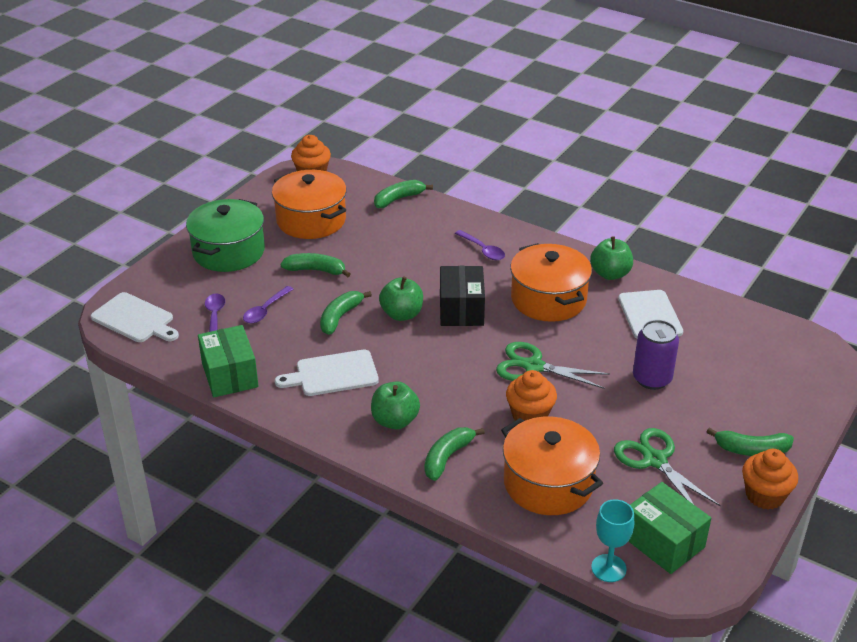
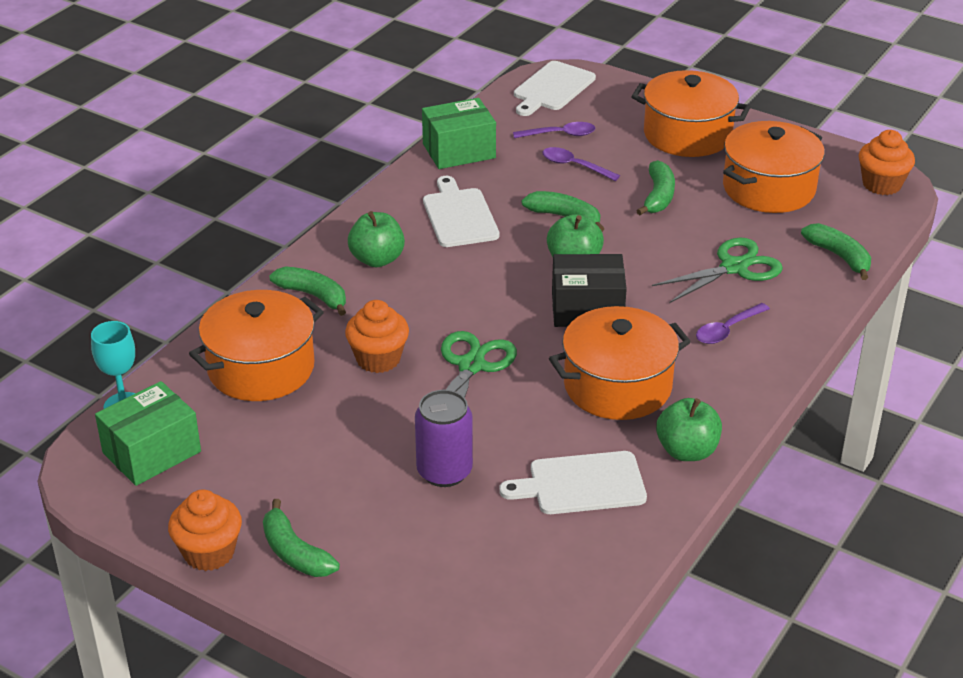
camera: 90 degrees right, 0 degrees up
green pot [186,199,265,272] -> orange pot [631,70,751,157]
green scissors [614,428,721,507] -> green scissors moved to [652,238,783,303]
green banana [706,427,794,456] -> green banana turned 45 degrees counterclockwise [263,499,340,577]

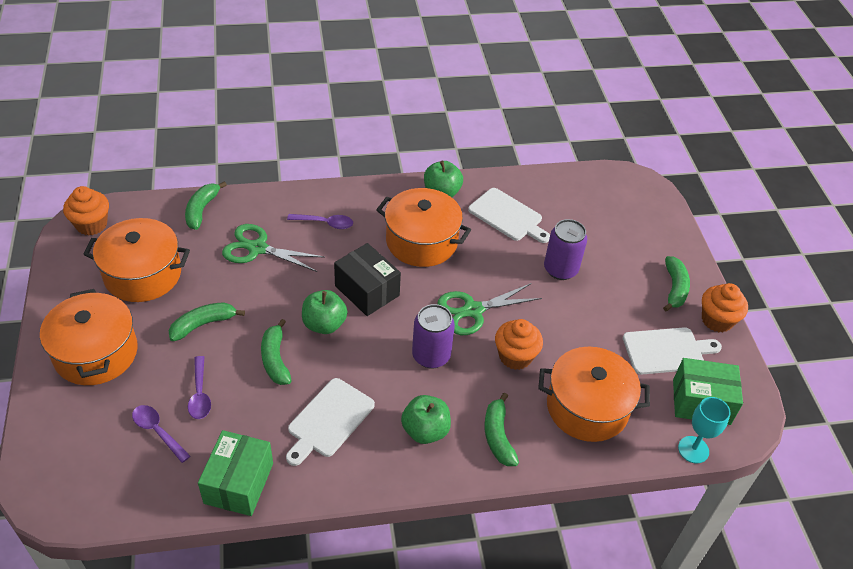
camera: 135 degrees left, 10 degrees up
green box [422,98,496,169] -> green box turned 75 degrees clockwise [198,430,273,516]
white cutting board [514,61,596,116] -> white cutting board moved to [623,327,722,375]
none -> purple can [412,304,455,368]

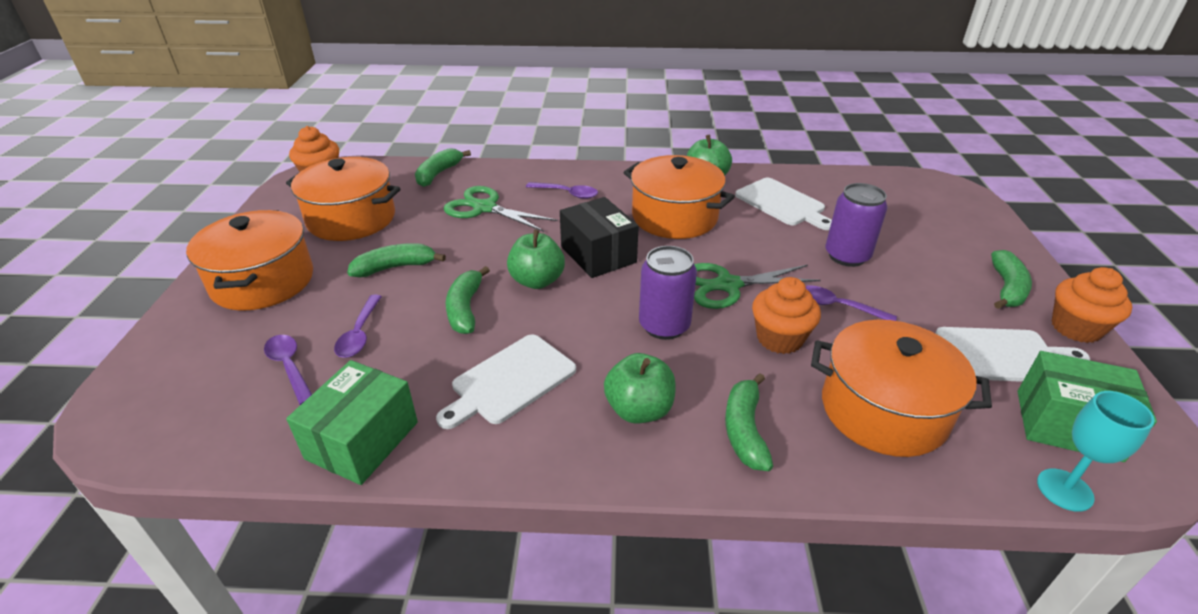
camera: 15 degrees right, 10 degrees down
none -> purple spoon [806,285,897,321]

